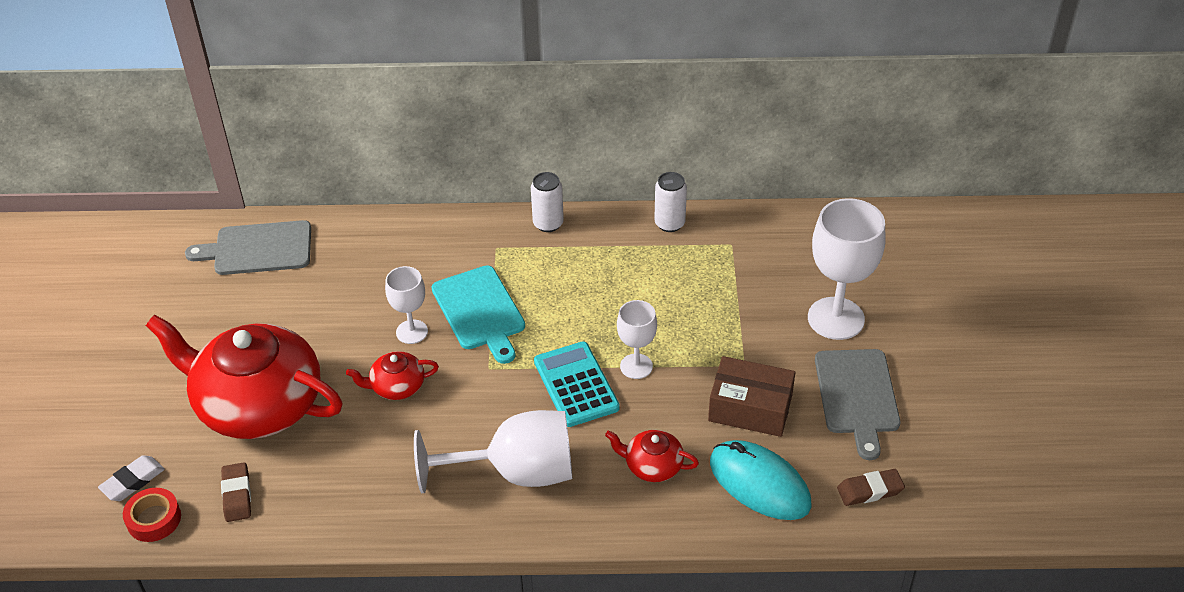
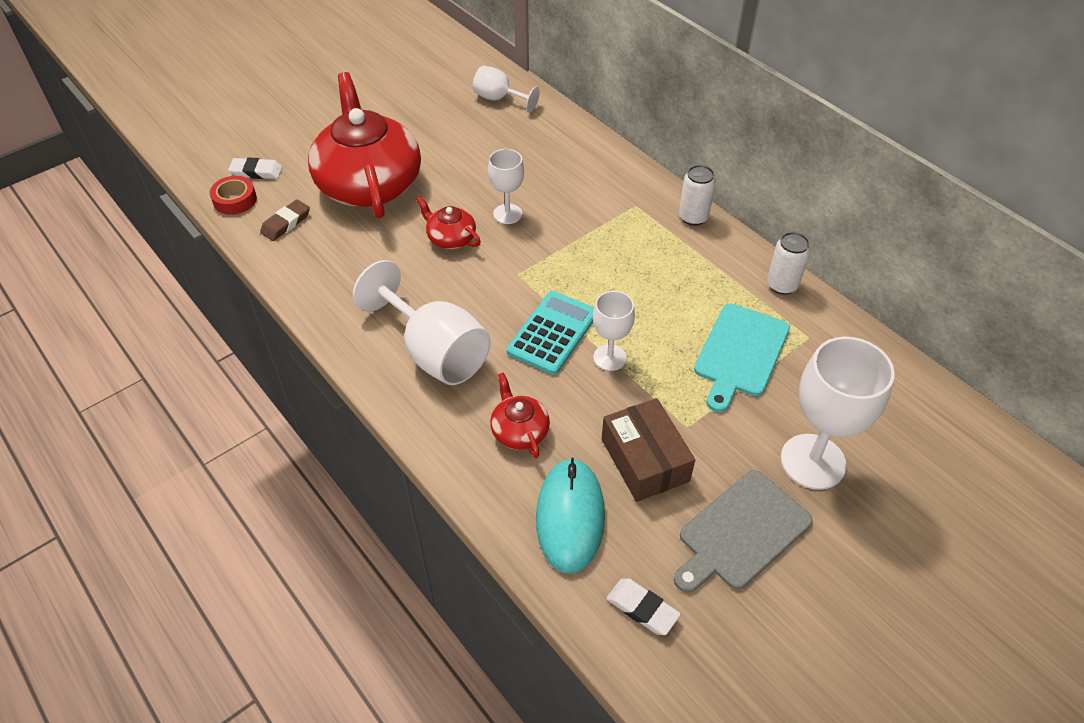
camera: 50 degrees right, 5 degrees up
grey cutting board [185,220,311,275] -> white goblet [473,66,540,113]
turquoise cutting board [432,265,525,364] -> turquoise cutting board moved to [694,303,790,412]
brown eraser [837,469,905,506] -> white eraser [606,578,681,635]

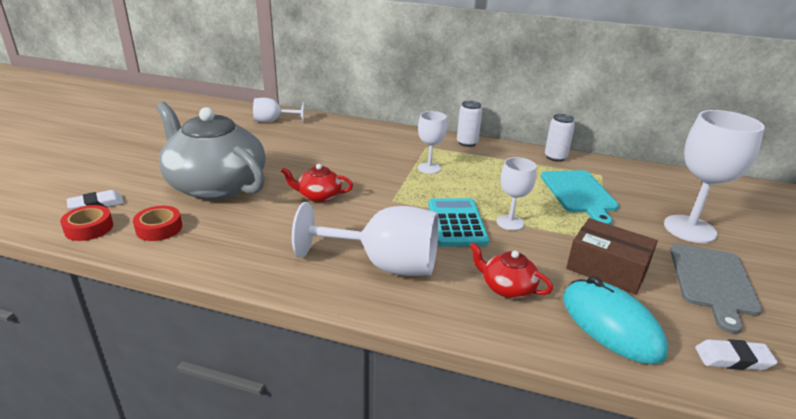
camera: 35 degrees left, 20 degrees down
brown eraser [260,199,310,241] -> red tape [133,206,182,241]
red teapot [308,72,421,218] -> grey teapot [156,102,266,200]
white goblet [488,149,524,224] -> white goblet moved to [418,111,447,174]

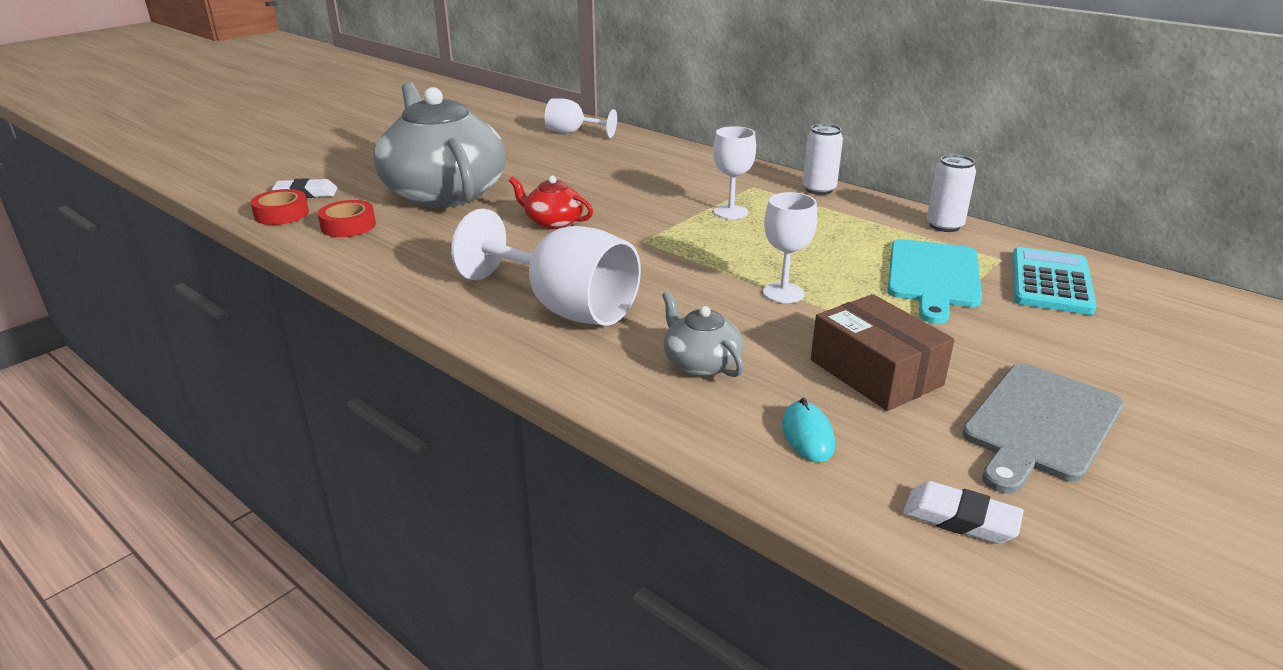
camera: 25 degrees right, 0 degrees up
turquoise calculator [428,198,489,247] -> turquoise calculator moved to [1012,247,1097,315]
red teapot [469,242,553,298] -> grey teapot [662,291,744,377]
turquoise mouse [563,276,668,364] -> turquoise mouse [782,398,835,462], size x0.49
white goblet [664,110,765,243] -> none

